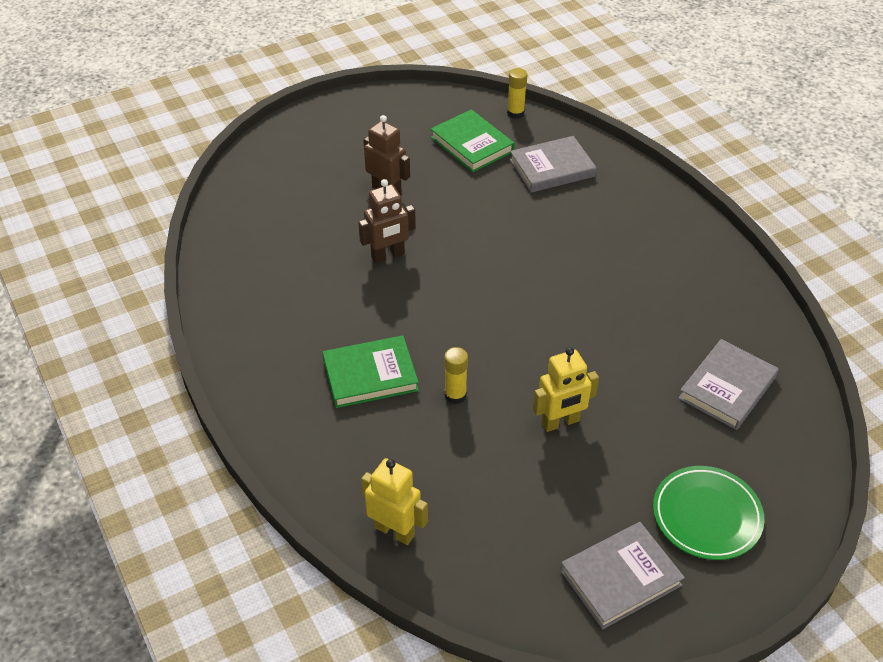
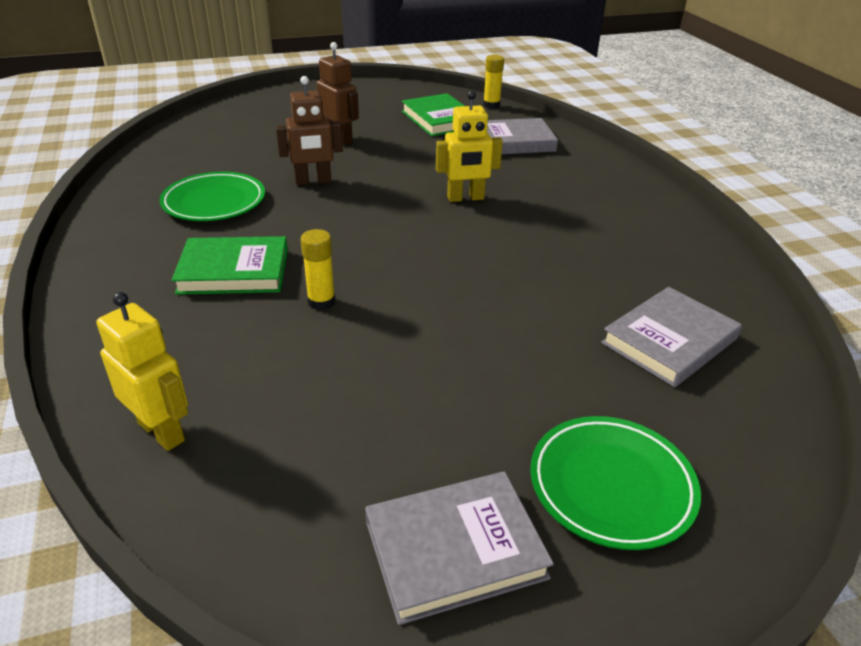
camera: 10 degrees right, 10 degrees down
yellow robot [533,347,599,432] -> yellow robot moved to [436,91,503,202]
none -> green plate [159,172,265,221]

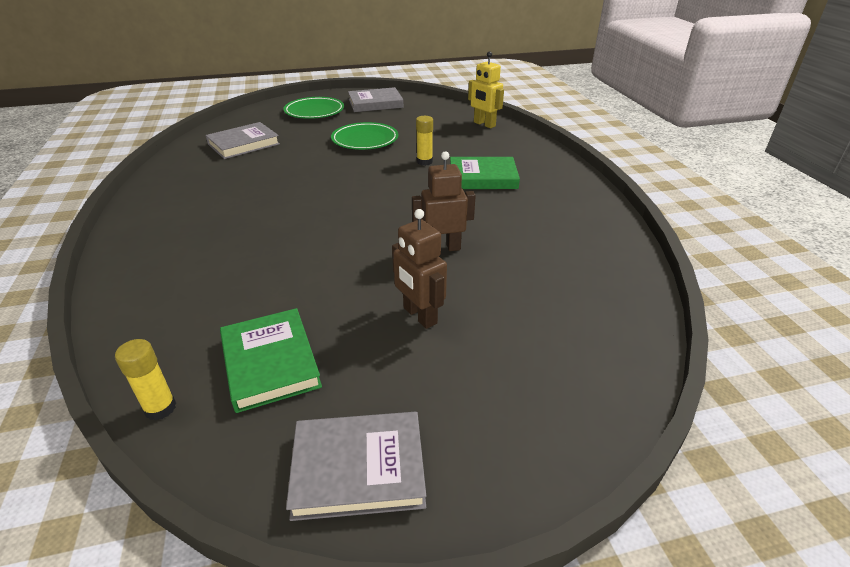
camera: 175 degrees left, 0 degrees up
green plate [159,172,265,221] -> green plate moved to [331,122,398,150]
yellow robot [436,91,503,202] -> none
grey book [487,118,558,154] -> grey book moved to [286,412,426,521]

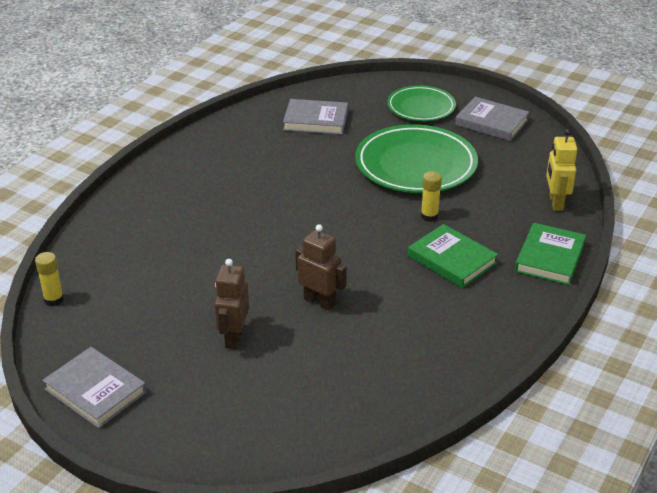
camera: 45 degrees right, 0 degrees up
green book [220,308,322,413] -> green book moved to [515,223,586,285]
green plate [331,122,398,150] -> green plate [355,124,478,193], size x1.64

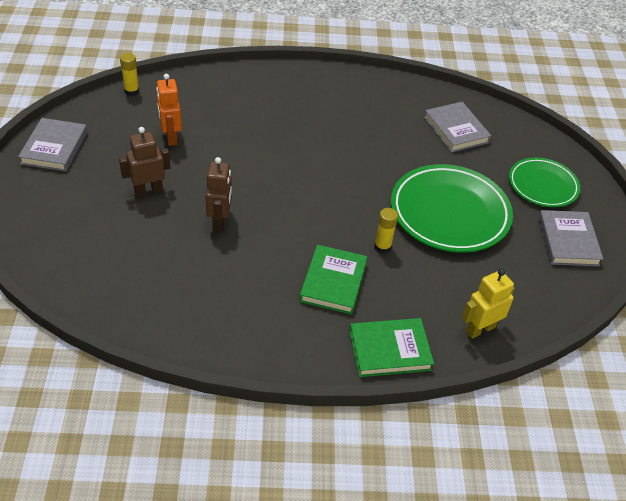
camera: 55 degrees right, 10 degrees up
none -> orange robot [156,74,182,146]

